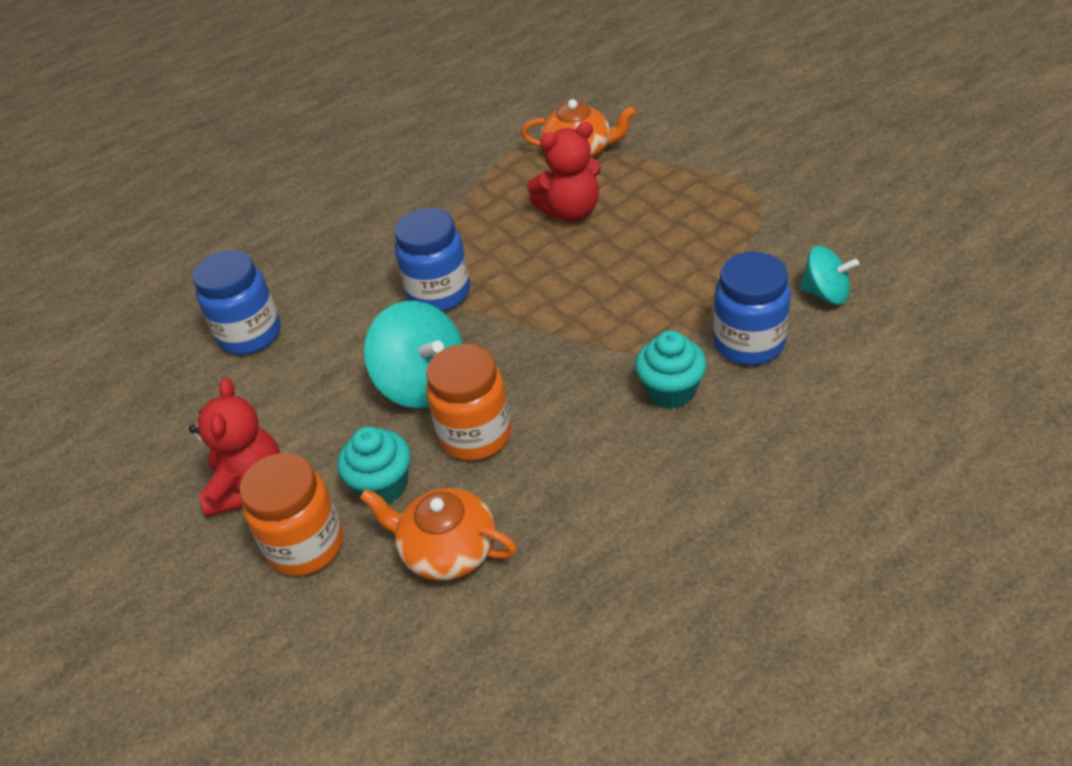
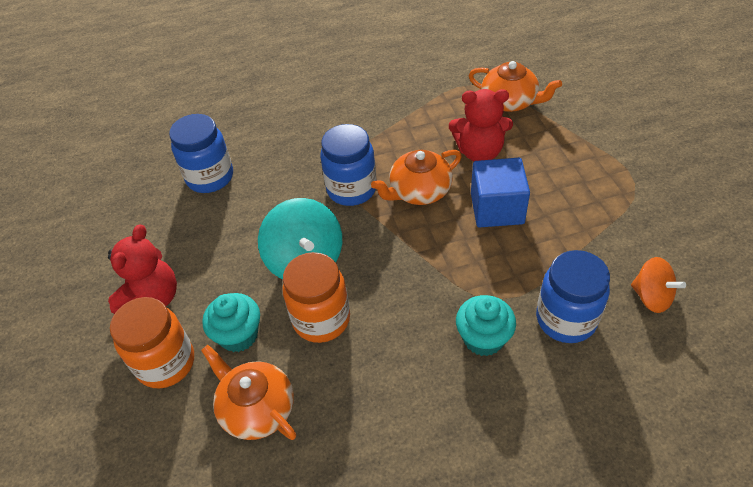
camera: 20 degrees right, 5 degrees up
turquoise spinning top [800,246,859,305] -> orange spinning top [631,257,686,313]
none -> orange teapot [371,150,462,205]
none -> blue cube [471,158,530,227]

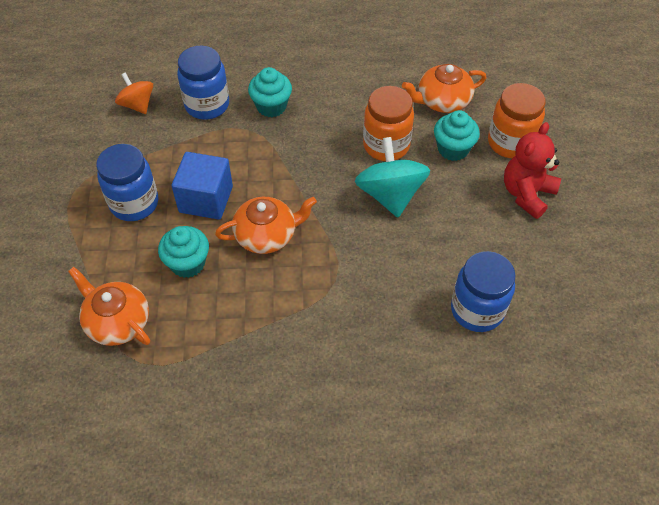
camera: 170 degrees left, 5 degrees up
orange teapot [201,345,296,440] -> orange teapot turned 105 degrees clockwise [402,64,487,113]
blue jar [320,124,376,206] -> blue jar moved to [96,144,158,221]
red teddy bear [449,89,513,161] -> turquoise cupcake [158,226,209,278]

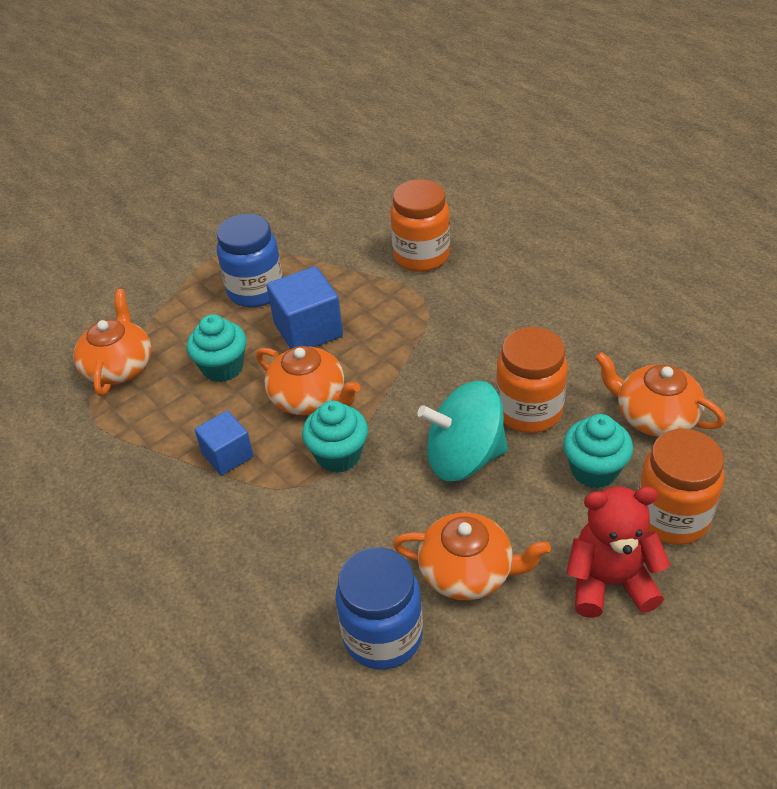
camera: 55 degrees right, 10 degrees down
orange spinning top [115,72,153,114] -> none
blue jar [177,46,229,119] -> orange jar [390,179,450,272]
turquoise cupcake [248,67,292,117] -> turquoise cupcake moved to [302,401,368,473]
turquoise spinning top [355,137,430,217] -> turquoise spinning top turned 135 degrees counterclockwise [418,381,508,481]
none -> blue cube [195,410,254,476]
none -> orange teapot [393,513,551,600]

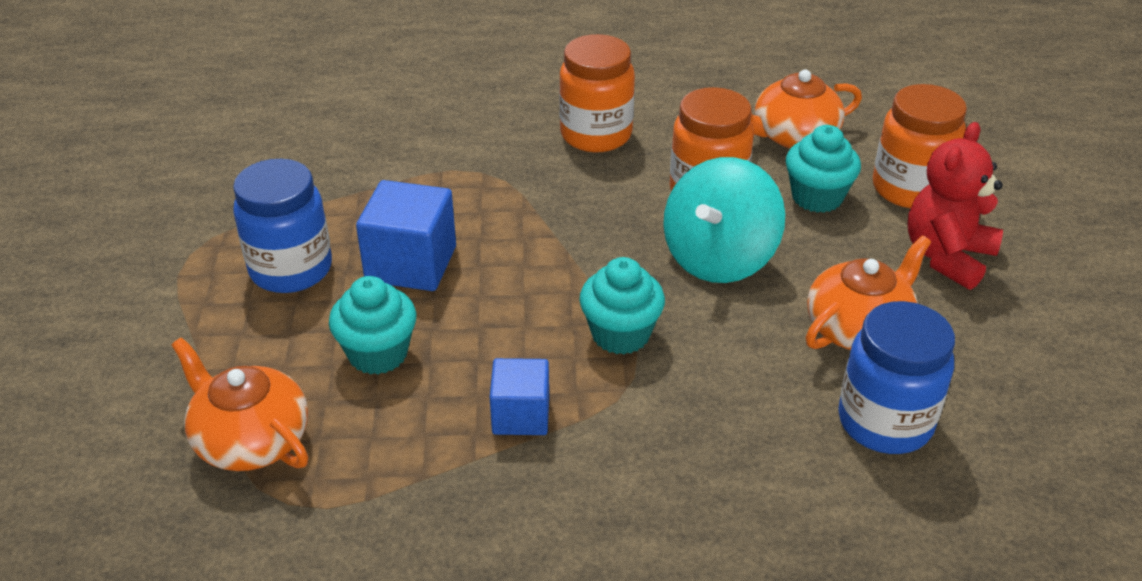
camera: 55 degrees left, 5 degrees down
orange teapot [256,346,360,415] -> none
orange jar [390,179,450,272] -> orange jar moved to [559,34,635,152]

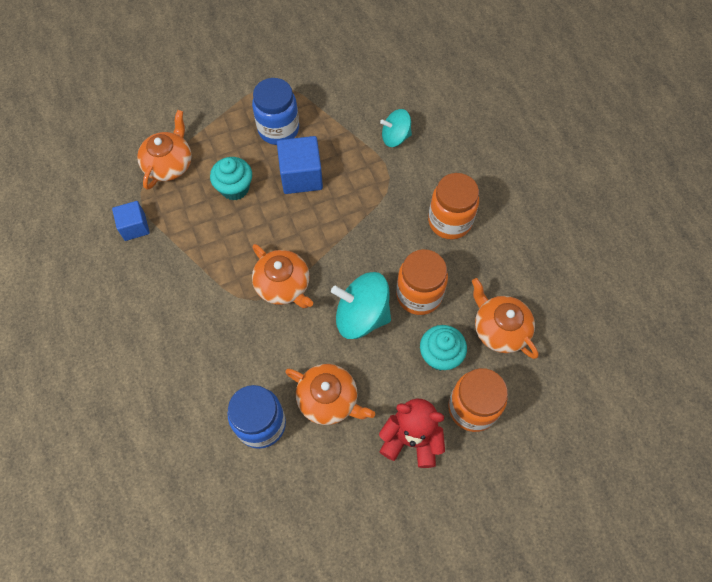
camera: 70 degrees right, 25 degrees up
blue cube [490,358,549,435] -> blue cube moved to [112,201,150,241]
turquoise cupcake [579,257,665,355] -> orange teapot [252,244,313,308]
none -> turquoise spinning top [380,109,412,147]

